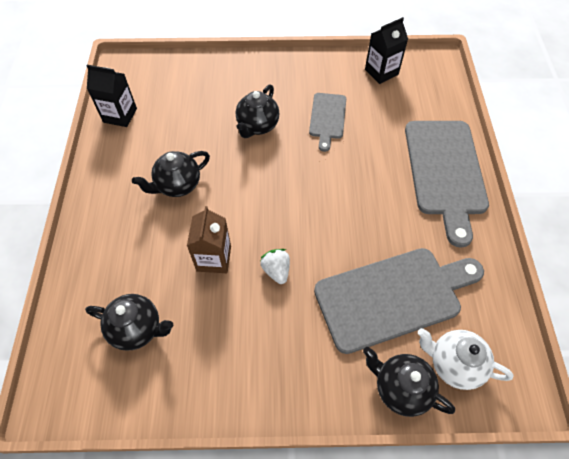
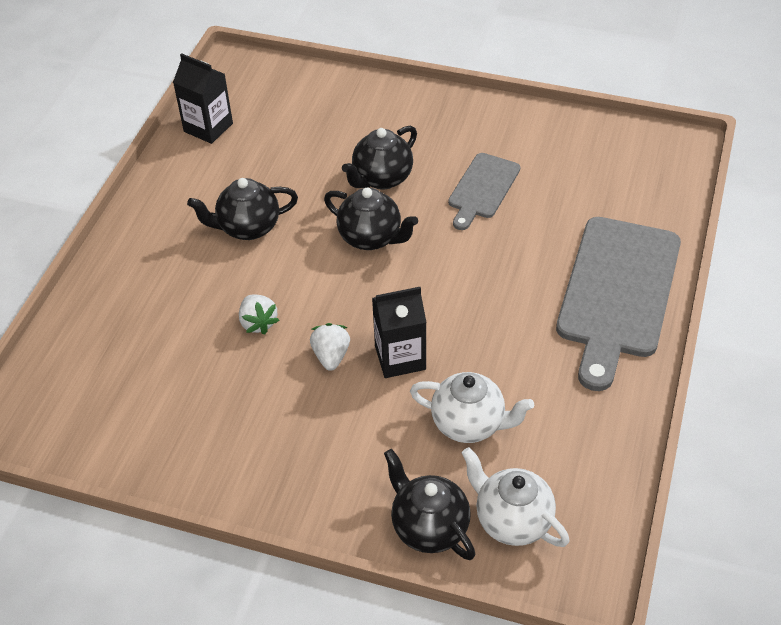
camera: 20 degrees right, 10 degrees down
black teapot [85,294,173,351] -> black teapot moved to [324,188,418,250]
brown carton [187,206,231,273] -> white strawberry [239,294,279,335]
grey cutting board [314,248,484,354] -> white teapot [410,372,534,443]
black carton [365,17,408,84] -> black carton moved to [372,287,426,378]

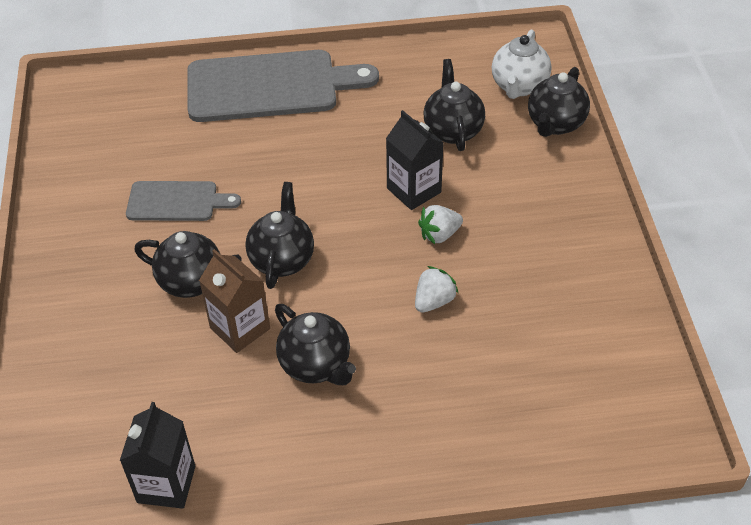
camera: 115 degrees left, 0 degrees up
white teapot [410,372,534,443] -> black teapot [424,59,485,151]
none -> brown carton [199,249,270,353]

